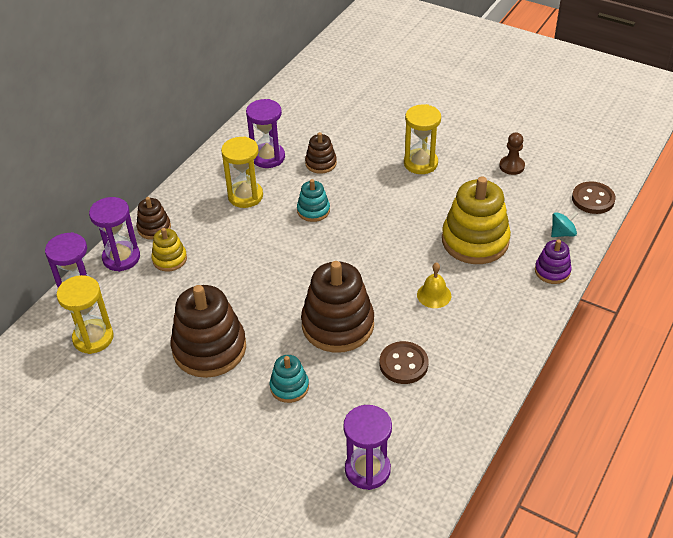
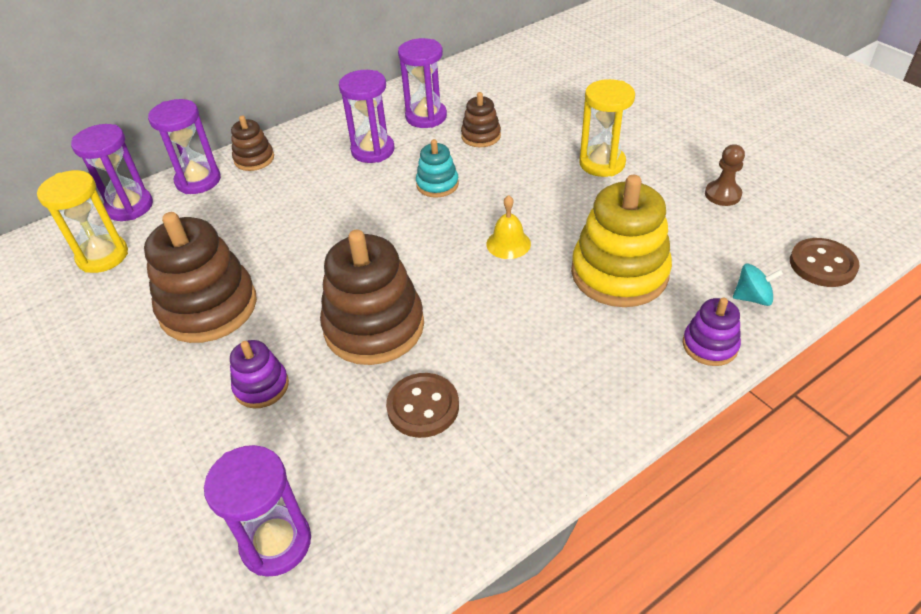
camera: 25 degrees right, 0 degrees up
yellow stacking toy [151,228,187,272] -> none
yellow hourglass [221,136,263,208] -> purple hourglass [339,70,395,163]
turquoise stacking toy [270,355,309,403] -> purple stacking toy [230,340,289,408]
yellow bell [417,262,451,308] -> yellow bell moved to [486,195,531,259]

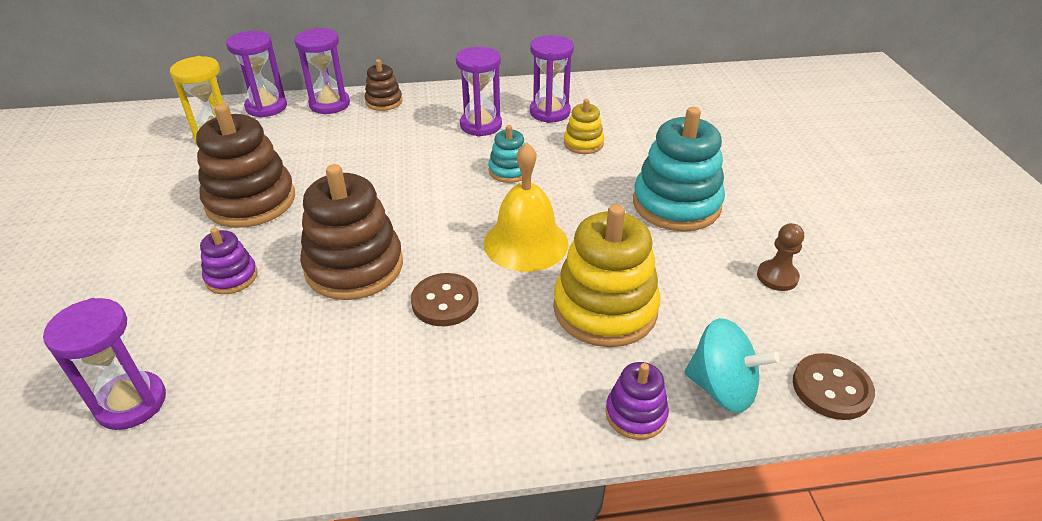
camera: 25 degrees right, 5 degrees down
brown button [386,373,459,438] -> brown button moved to [411,273,479,326]
brown stacking toy [461,92,501,147] -> yellow stacking toy [564,99,604,154]
yellow bell [486,195,531,259] -> yellow bell [484,142,568,272], size x1.86
yellow hourglass [579,79,635,177] -> turquoise stacking toy [633,107,725,231]
turquoise spinning top [733,263,783,306] -> turquoise spinning top [684,318,780,413], size x1.66

